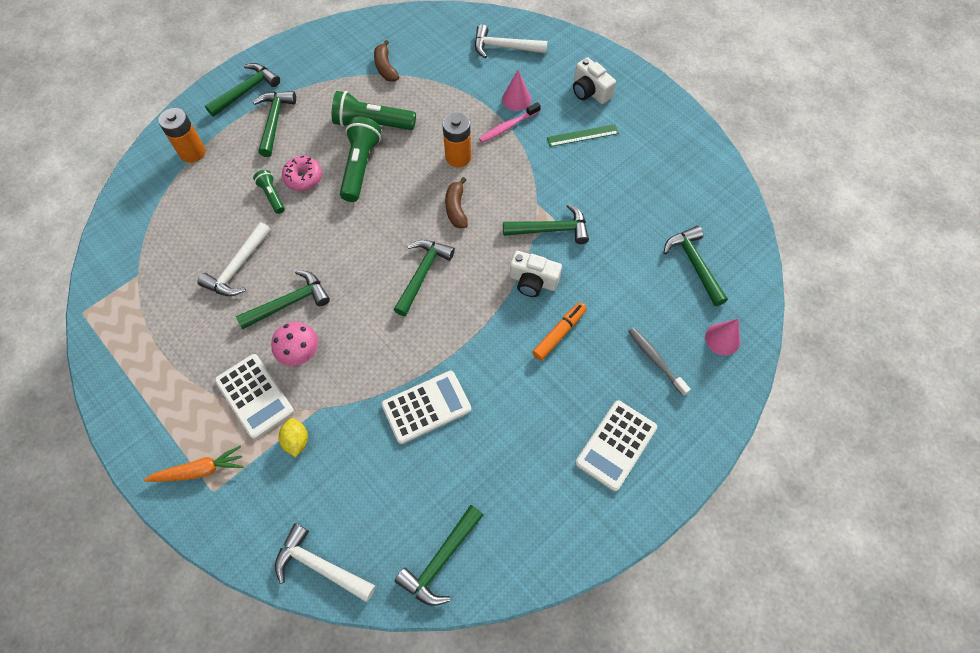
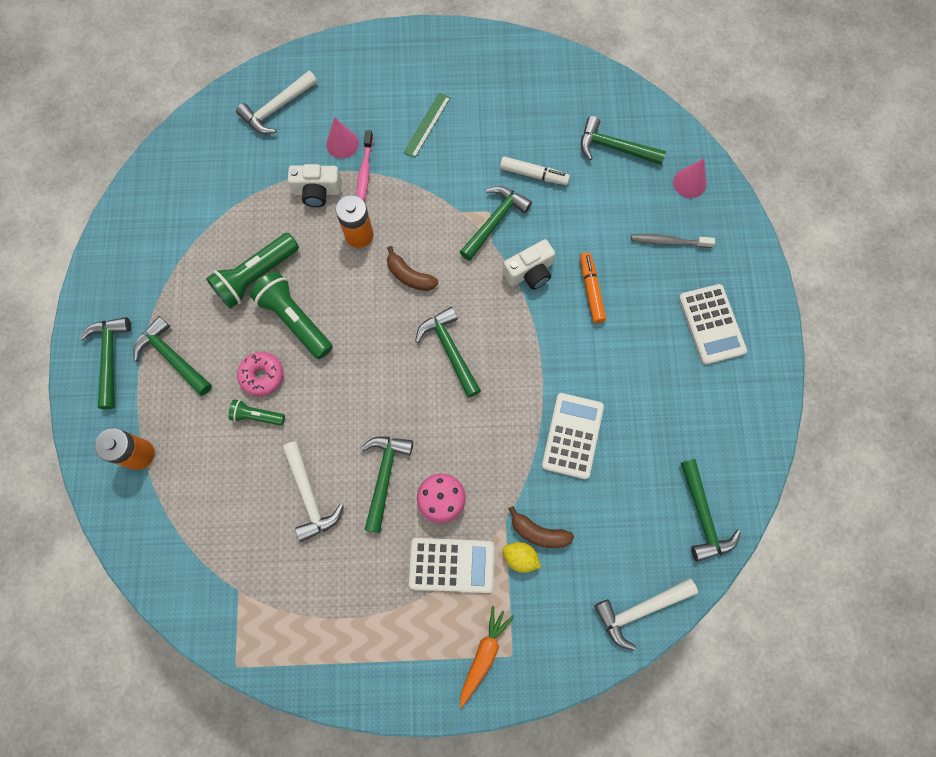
camera: 50 degrees left, 10 degrees up
brown banana [374,40,399,82] -> brown banana moved to [509,506,574,548]
white camera [573,57,616,104] -> white camera moved to [288,164,342,207]
none -> white marker [500,157,570,185]

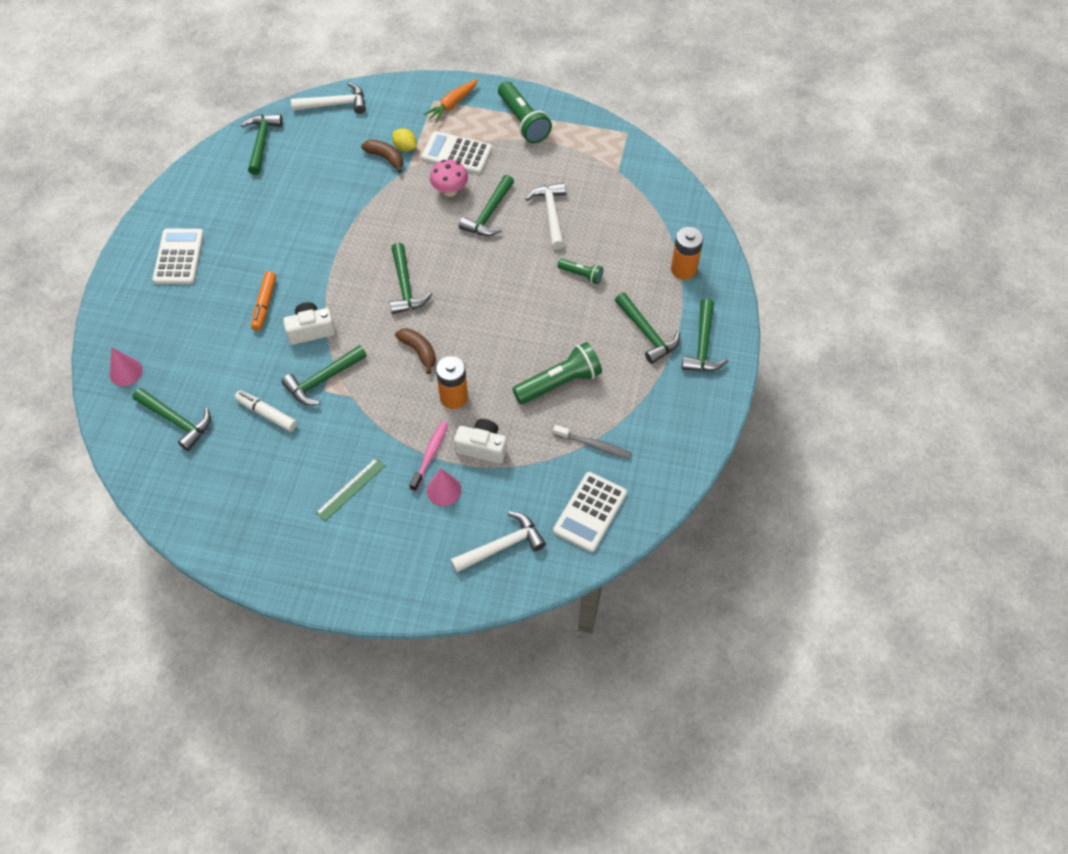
camera: 165 degrees left, 15 degrees down
pink donut [237,352,283,396] -> none
green flashlight [249,271,333,359] -> green flashlight moved to [498,81,552,143]
white calculator [542,393,604,479] -> white calculator moved to [553,472,627,552]
grey toothbrush [631,234,715,248] -> grey toothbrush moved to [553,425,632,459]

